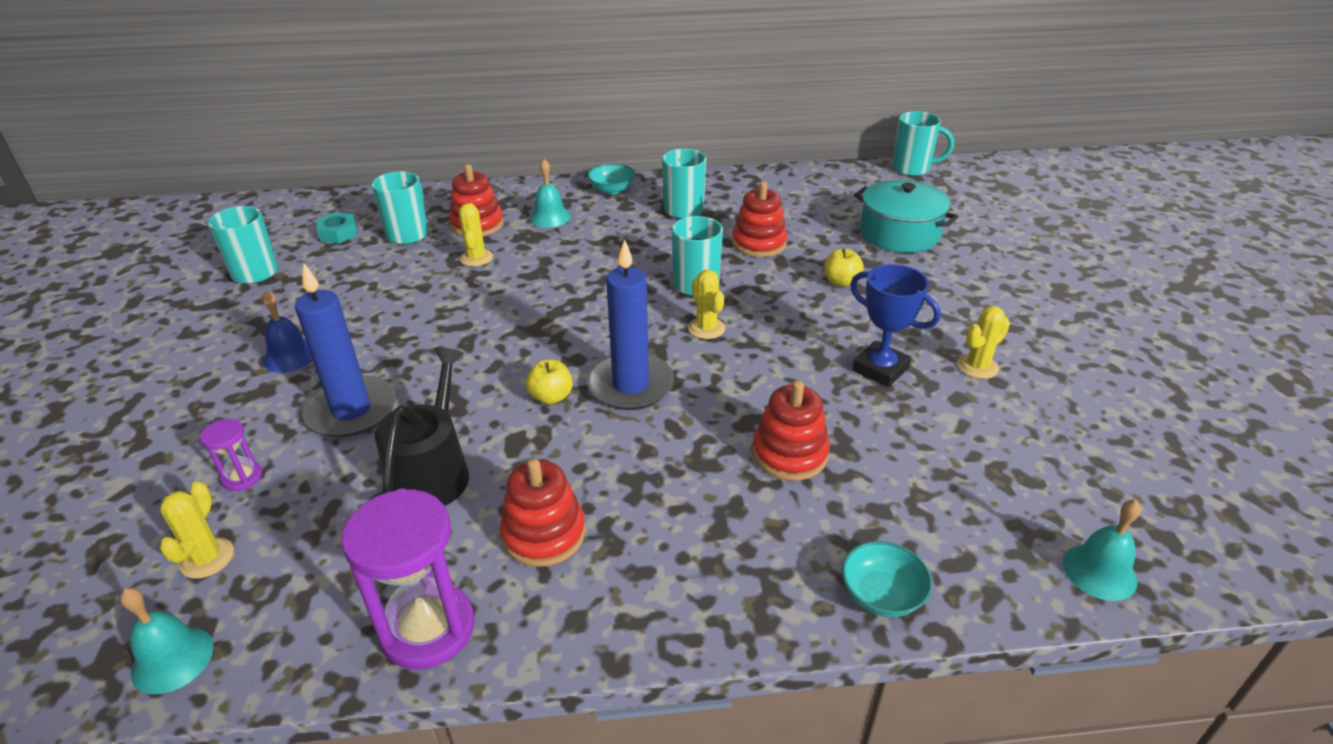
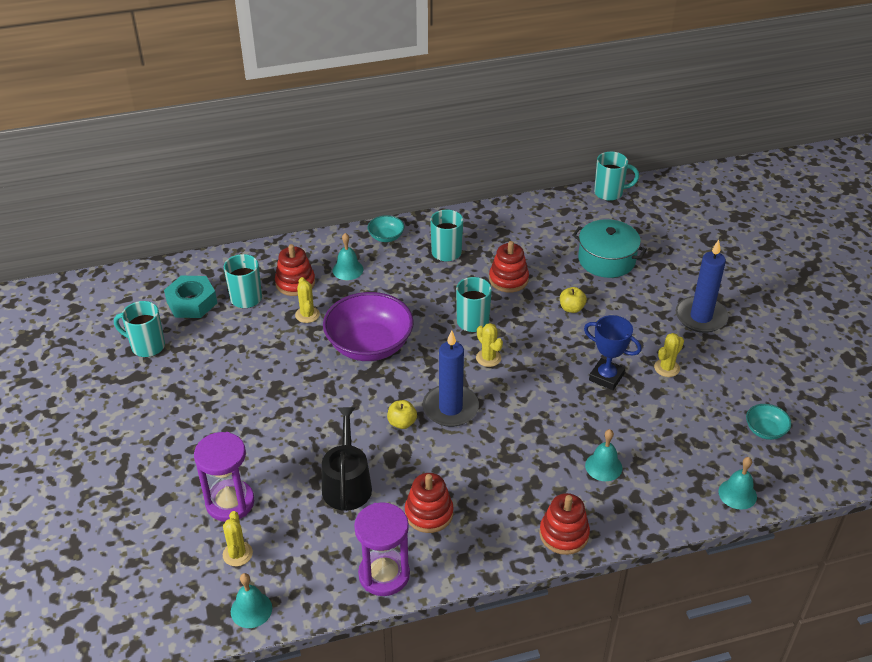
camera: 10 degrees left, 5 degrees up
purple hourglass [200,419,262,491] -> purple hourglass [194,432,254,522], size x2.05
blue bell [262,290,313,373] -> none
blue candle [295,263,396,437] -> blue candle moved to [676,240,728,333]
turquoise nut [316,212,357,243] -> turquoise nut [164,276,217,318], size x1.63
red stacking toy [752,381,830,481] -> red stacking toy moved to [540,493,590,555]
turquoise bowl [842,541,932,617] -> turquoise bowl moved to [746,404,791,440]
none -> purple bowl [323,292,414,361]
none -> turquoise bell [585,429,622,481]

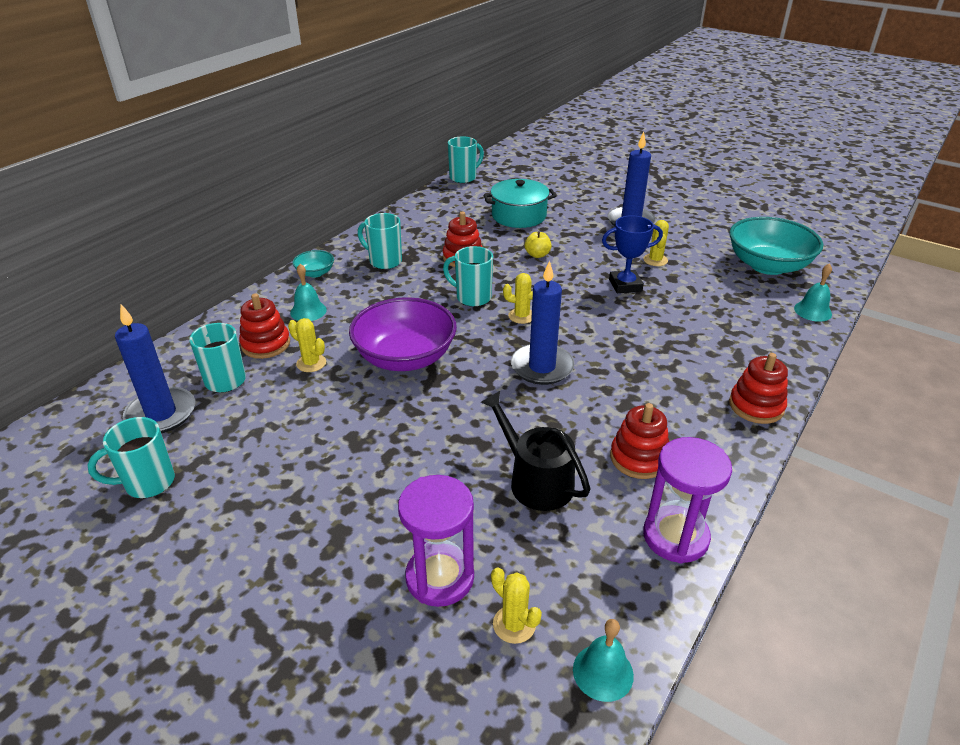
camera: 40 degrees left, 5 degrees down
turquoise nut [164,276,217,318] -> blue candle [115,304,195,433]
yellow apple [387,400,417,429] -> none
turquoise bell [585,429,622,481] -> none
turquoise bowl [746,404,791,440] -> turquoise bowl [729,217,823,275], size x2.18

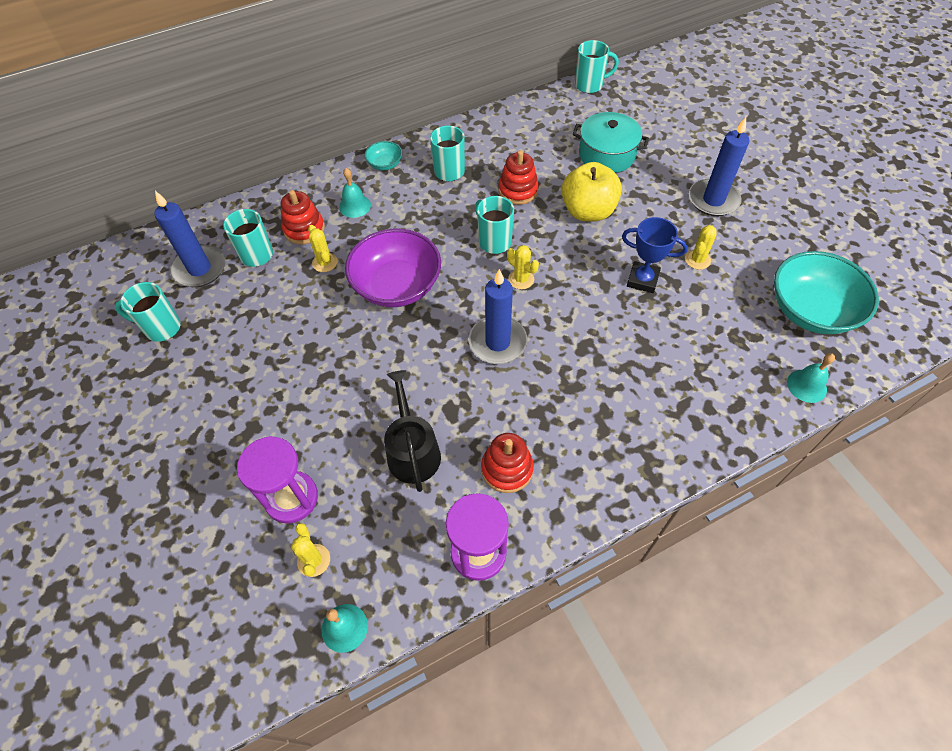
camera: 30 degrees right, 20 degrees up
yellow apple [525,232,551,258] -> yellow apple [561,162,622,222], size x2.15
red stacking toy [729,353,788,424] -> none

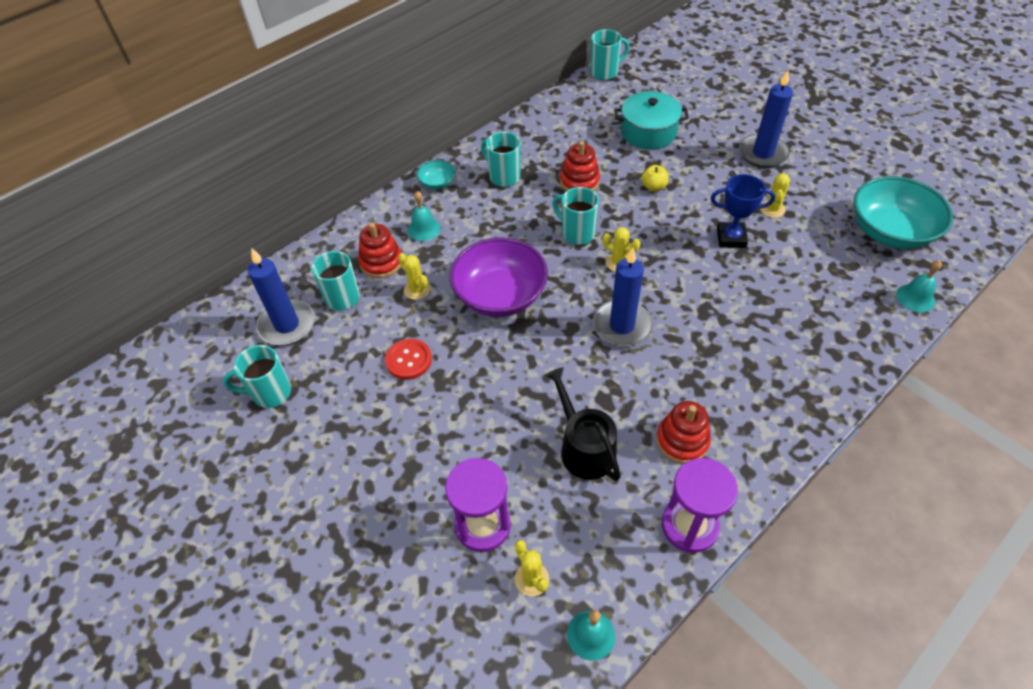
camera: 15 degrees left, 5 degrees down
yellow apple [561,162,622,222] -> yellow apple [641,165,668,192], size x0.47
none -> red button [385,339,432,380]

